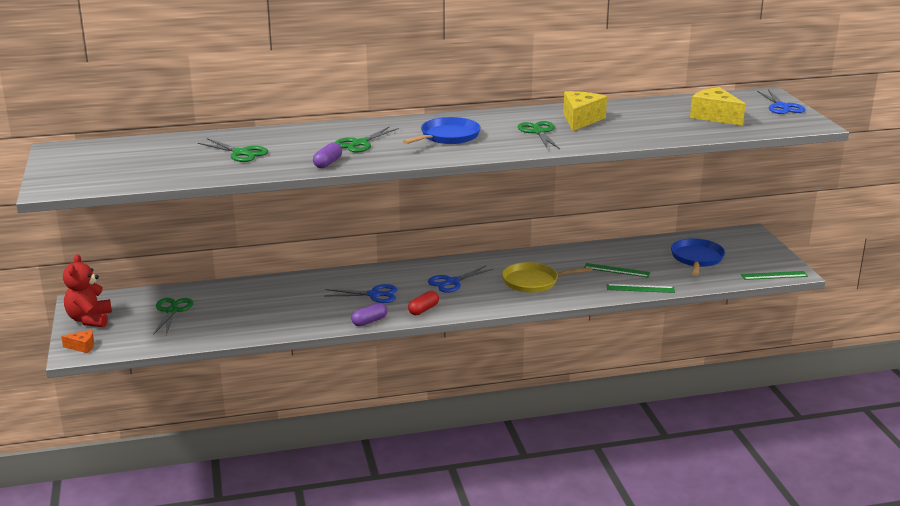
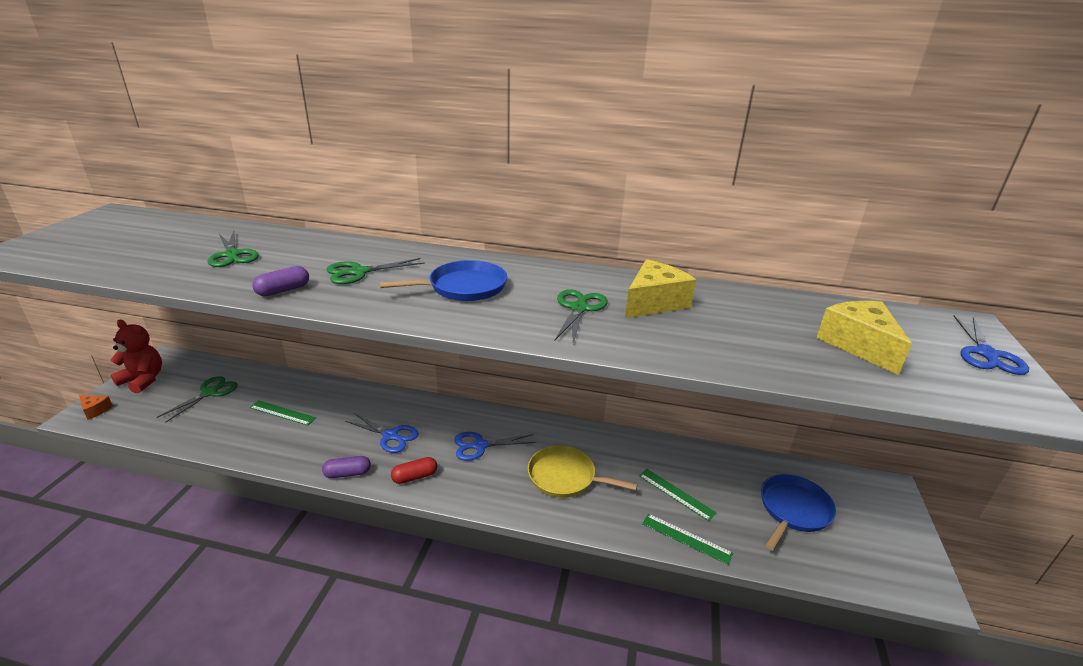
camera: 25 degrees right, 5 degrees up
red teddy bear [63,254,112,327] -> red teddy bear turned 90 degrees clockwise [111,320,162,393]
green ruler [741,271,808,280] -> green ruler moved to [249,400,316,426]

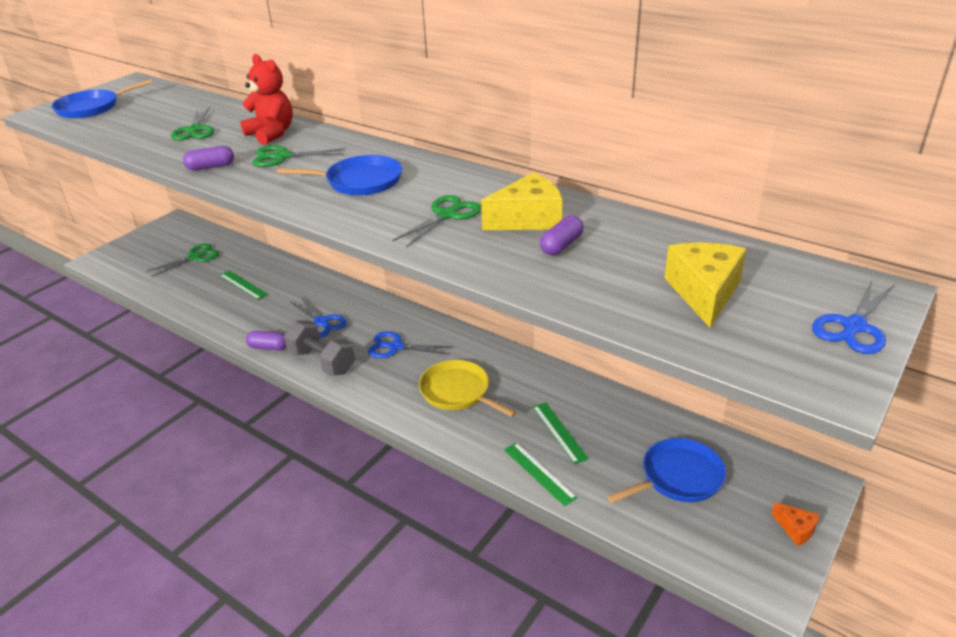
camera: 25 degrees right, 5 degrees up
orange cheese [79,395,113,420] -> orange cheese moved to [772,502,820,546]
red teddy bear [111,320,162,393] -> red teddy bear moved to [240,54,293,145]
red capsule [391,457,437,484] -> grey dumbbell [284,320,355,376]
none -> blue pan [51,79,153,119]
none -> purple capsule [540,215,584,255]

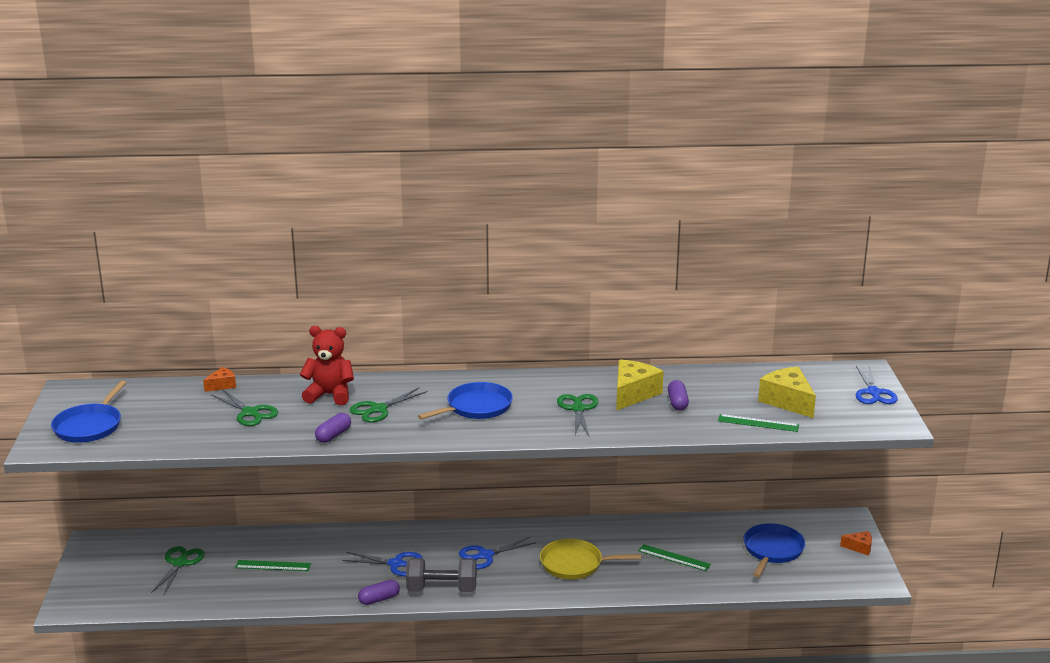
camera: 40 degrees left, 10 degrees down
green ruler [504,442,577,506] -> green ruler moved to [718,414,799,432]
none -> orange cheese [203,367,236,392]

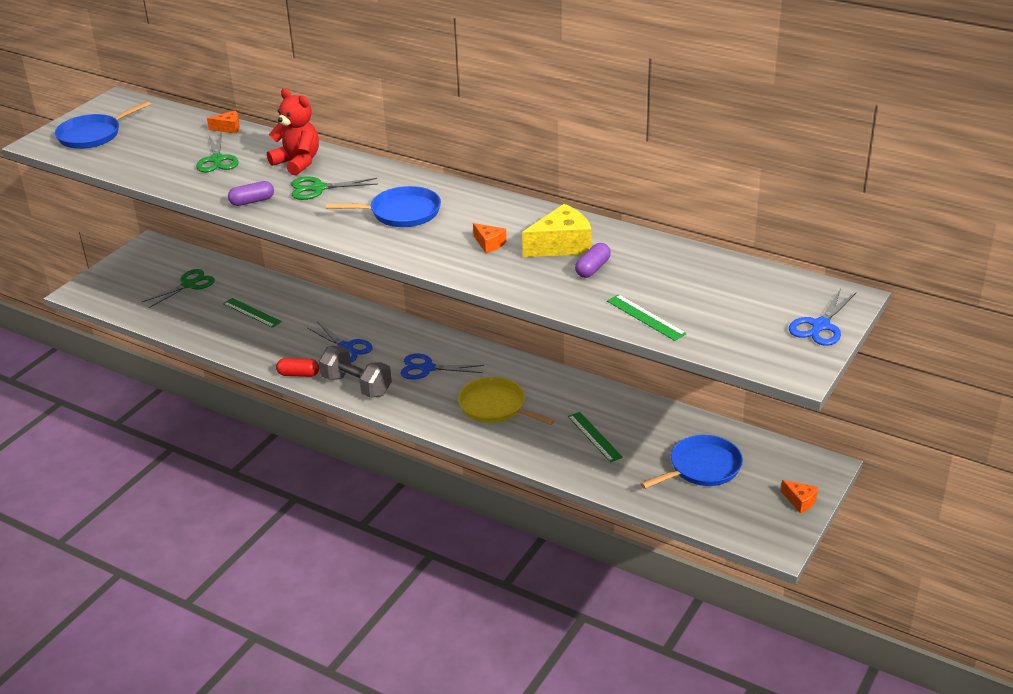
camera: 35 degrees right, 10 degrees up
purple capsule [358,580,400,605] -> red capsule [276,358,319,377]
green scissors [557,394,599,436] -> orange cheese [473,223,507,253]
yellow cheese [758,367,816,418] -> none

